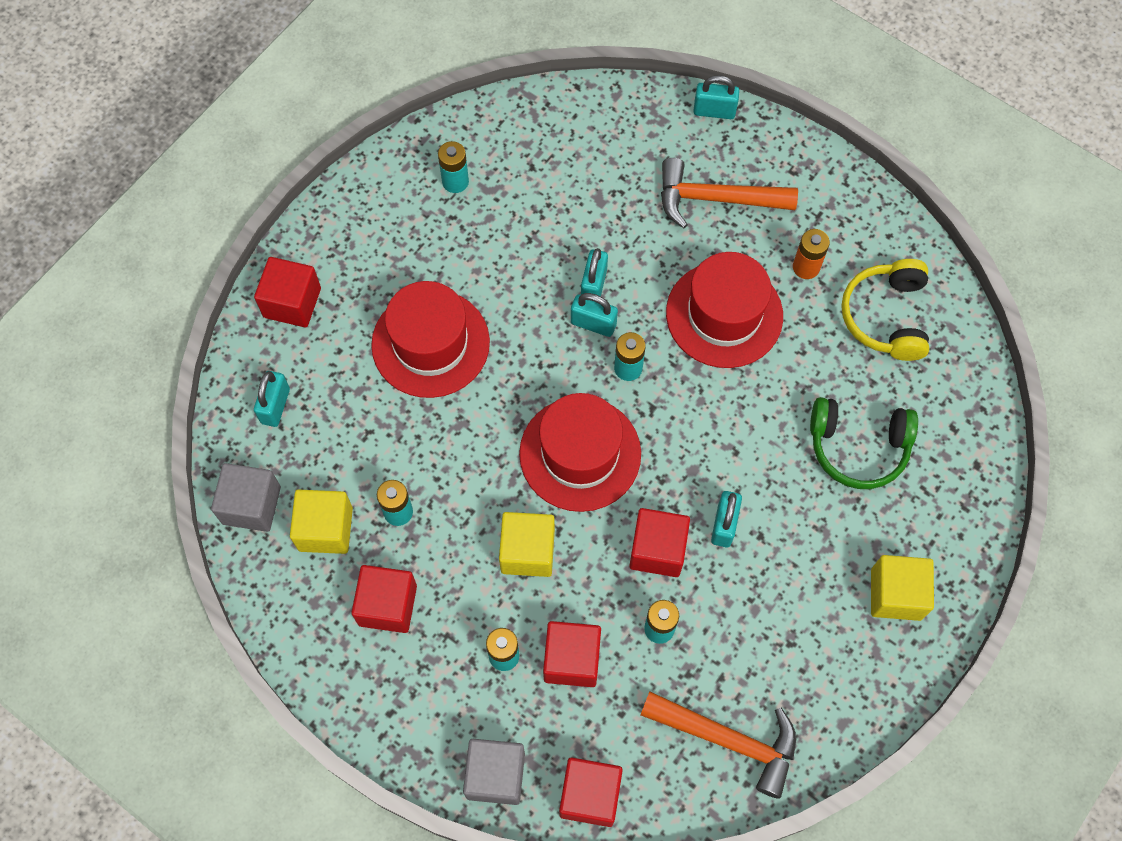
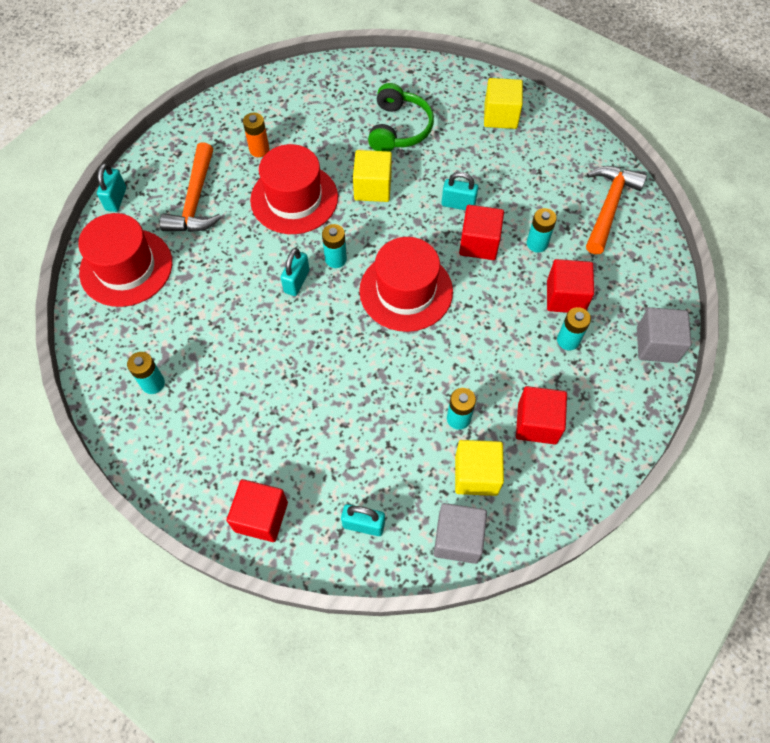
camera: 90 degrees left, 5 degrees down
red hat [371,281,490,398] -> red hat moved to [78,213,172,307]
yellow cube [499,512,555,577] -> yellow cube moved to [353,150,392,202]
red cube [559,757,623,827] -> none
turquoise padlock [581,248,608,296] -> none
yellow headphones [841,259,929,361] -> none

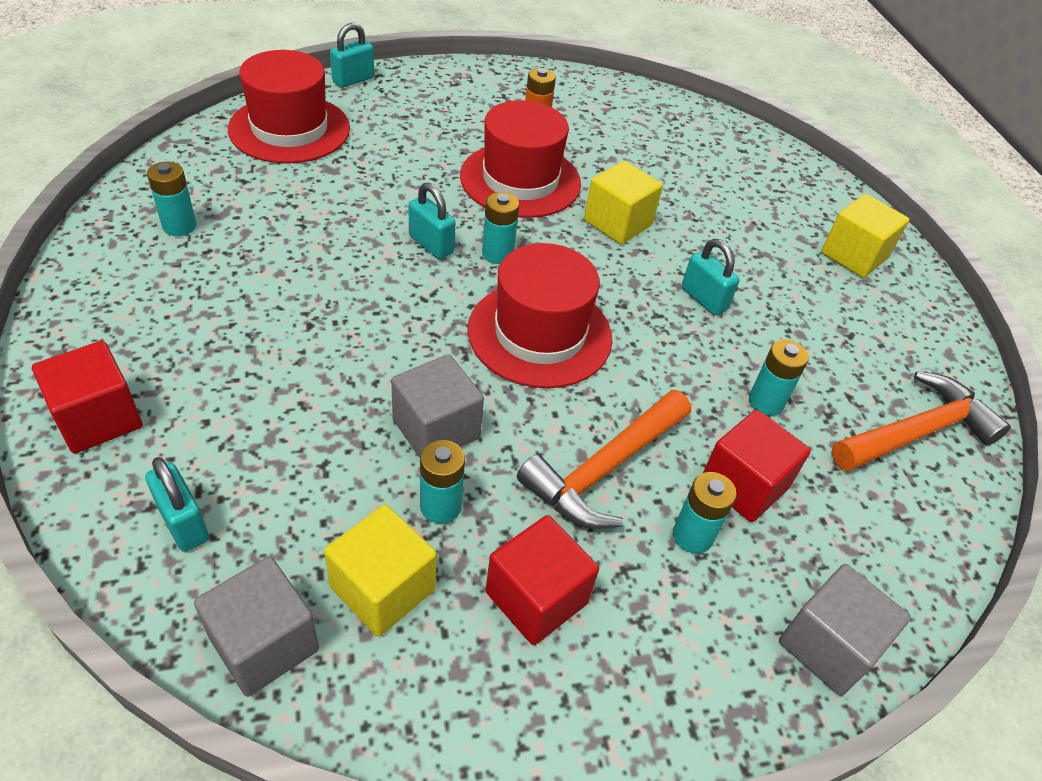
camera: 35 degrees right, 15 degrees down
orange hammer [160,142,222,232] -> orange hammer moved to [517,390,691,529]
turquoise padlock [281,248,310,296] -> turquoise padlock turned 75 degrees clockwise [409,183,456,259]
green headphones [368,83,434,151] -> none
red cube [459,205,504,260] -> none
none -> grey cube [391,354,484,458]

